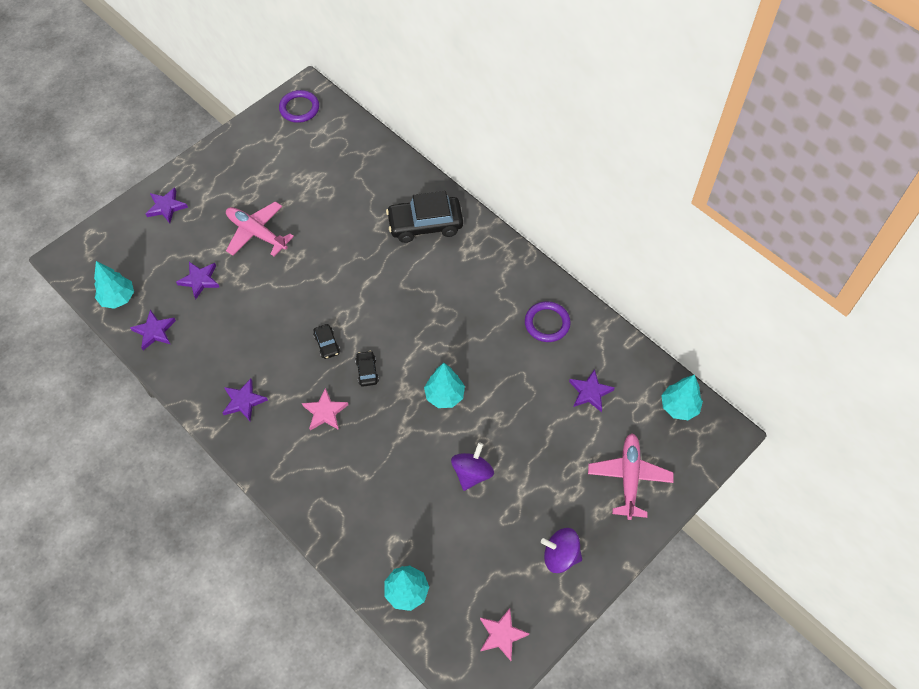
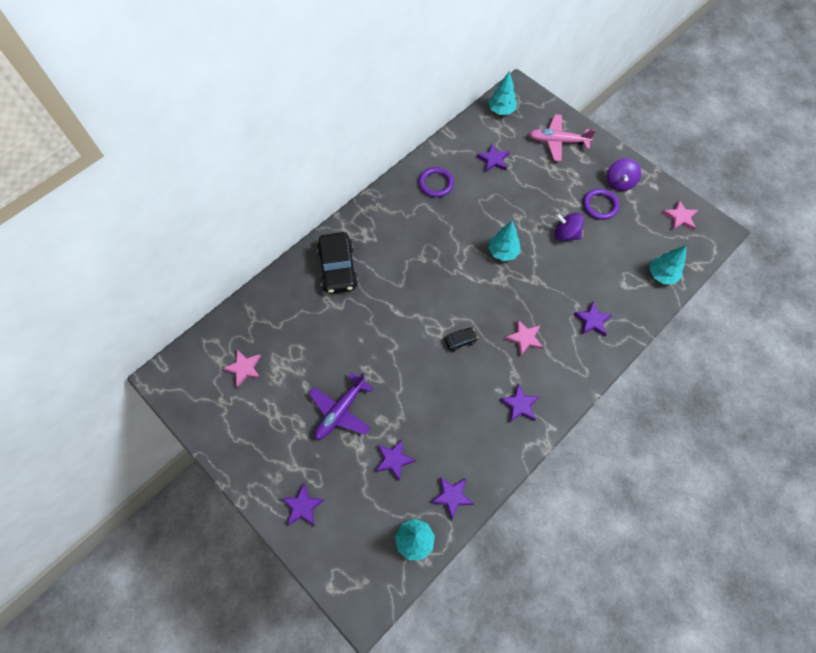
camera: 90 degrees left, 5 degrees up
pink plane [226,201,294,256] -> purple plane [308,372,374,440]
purple ring [279,90,319,123] -> purple ring moved to [583,188,620,220]
black car [355,351,379,387] -> none
none -> pink star [222,349,261,388]
none -> purple star [574,302,613,336]

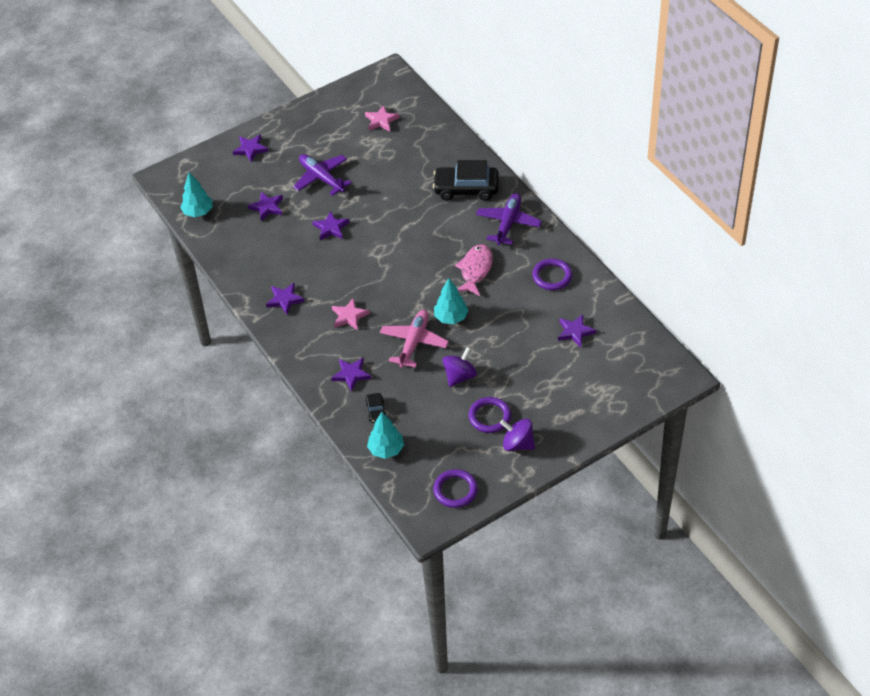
camera: 105 degrees right, 15 degrees down
purple star [431,477,474,519] -> purple star moved to [312,211,350,240]
black car [444,327,478,351] -> black car moved to [365,393,387,423]
turquoise tree [488,71,517,115] -> none
pink plane [529,114,596,161] -> pink plane moved to [380,310,449,368]
pink star [662,200,698,230] -> purple ring [433,469,478,508]
none -> pink fish [455,244,493,296]
none -> purple plane [476,193,542,245]

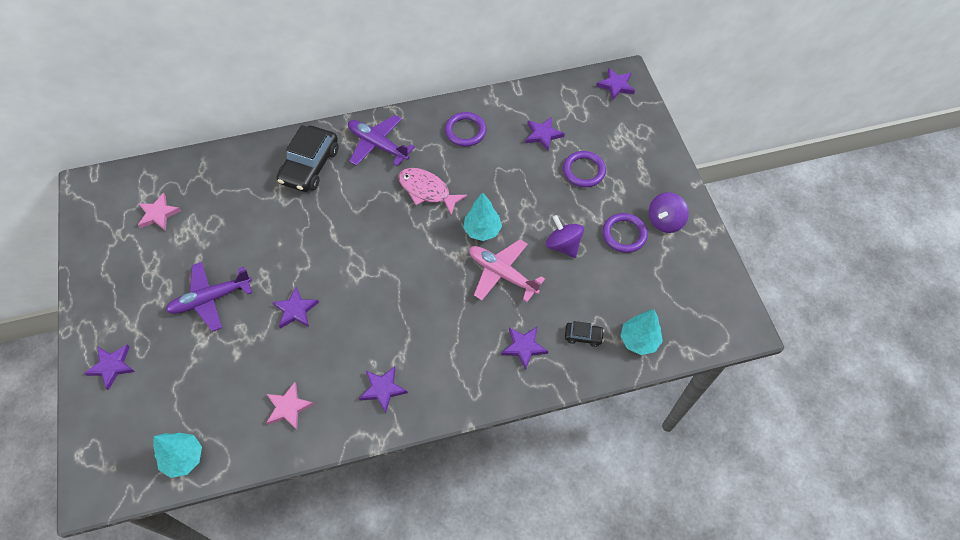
camera: 75 degrees left, 10 degrees up
purple star [248,192,283,221] -> purple star moved to [596,68,635,101]
pink star [332,298,370,330] -> pink star moved to [266,382,314,430]
purple ring [433,469,478,508] -> purple ring moved to [563,151,606,187]

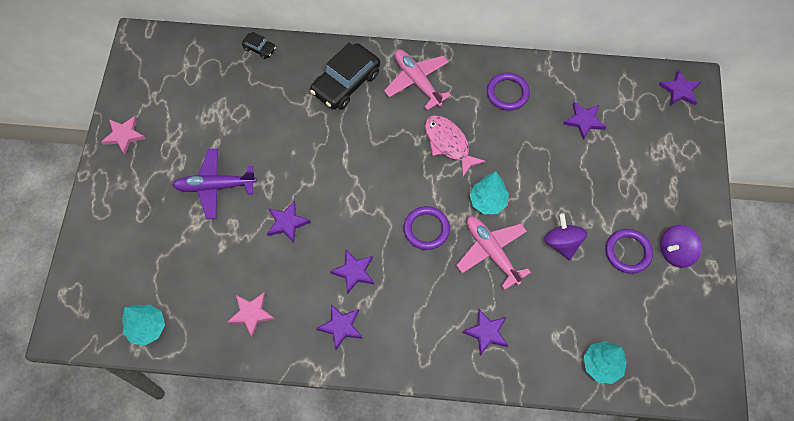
camera: 20 degrees right, 5 degrees up
purple star [84,345,135,390] -> purple star moved to [330,250,374,294]
pink star [138,193,181,231] -> pink star moved to [101,116,146,155]
purple plane [348,115,415,166] -> pink plane [384,49,452,110]
purple ring [563,151,606,187] -> purple ring moved to [403,206,450,250]
black car [565,321,604,347] -> black car moved to [242,32,276,59]

